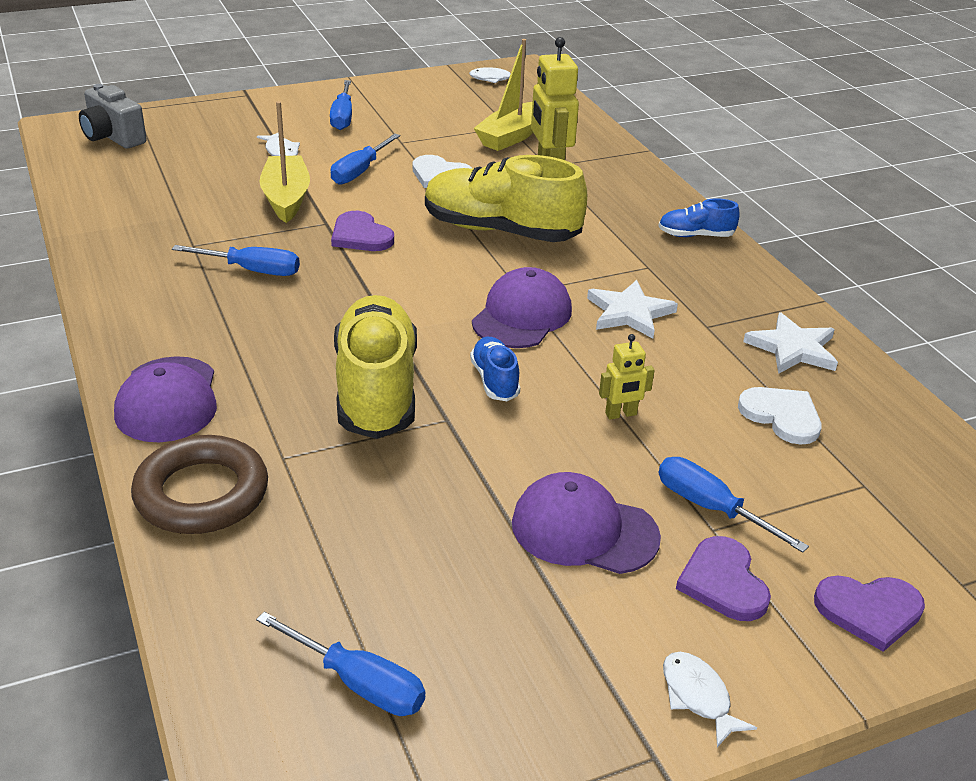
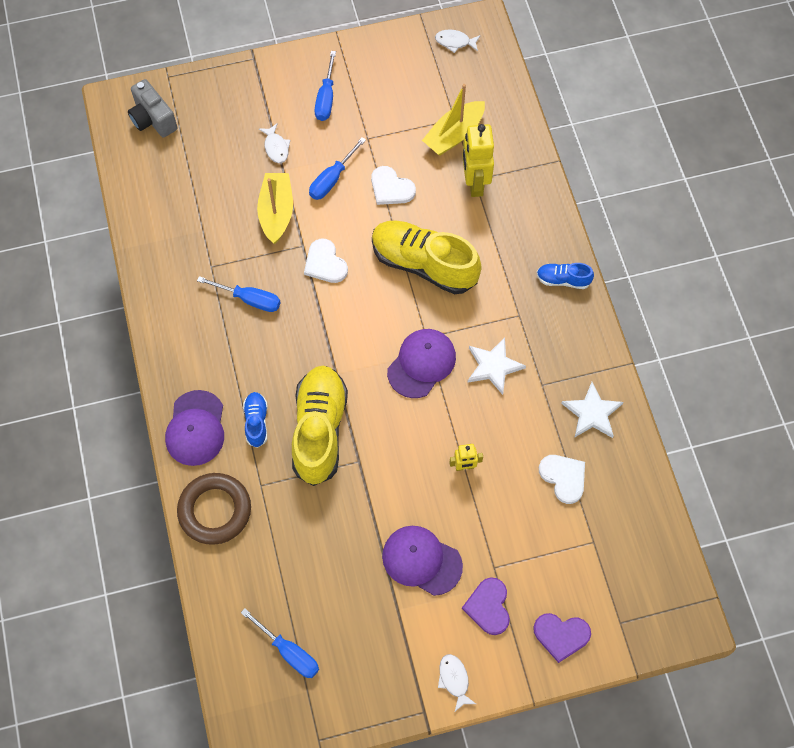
camera: 10 degrees right, 30 degrees up
purple heart [331,211,394,251] -> white heart [304,239,348,283]
blue shoe [470,337,520,401] -> blue shoe moved to [243,392,268,448]
blue screwdriver [659,457,809,553] -> none

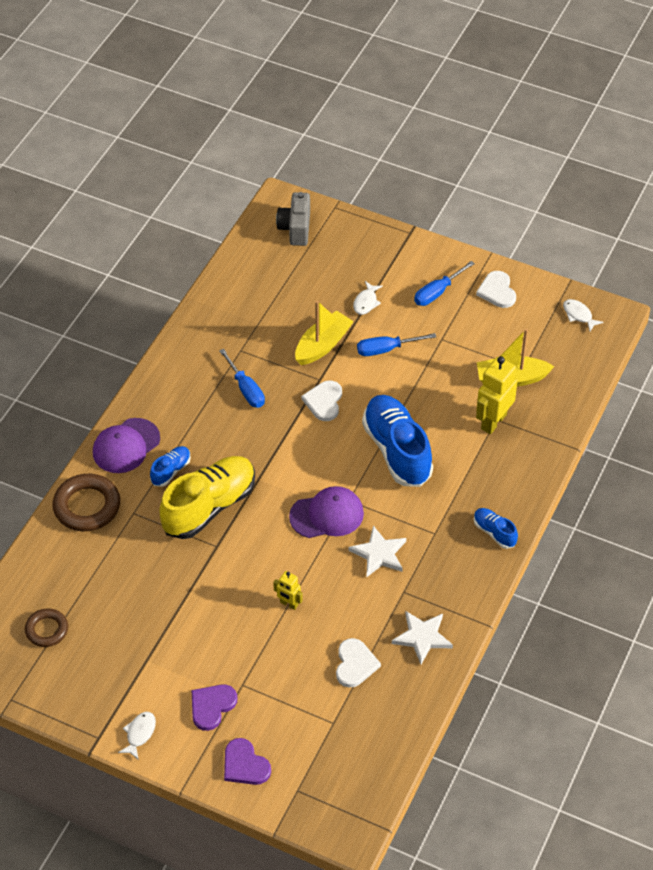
camera: 40 degrees right, 15 degrees down
blue screwdriver [241,608,319,678] -> brown ring [25,609,68,647]
white heart [371,166,416,205] -> white heart moved to [476,271,516,308]
yellow shoe [372,220,482,294] -> blue shoe [362,395,433,487]
purple cap [382,526,463,596] -> none

